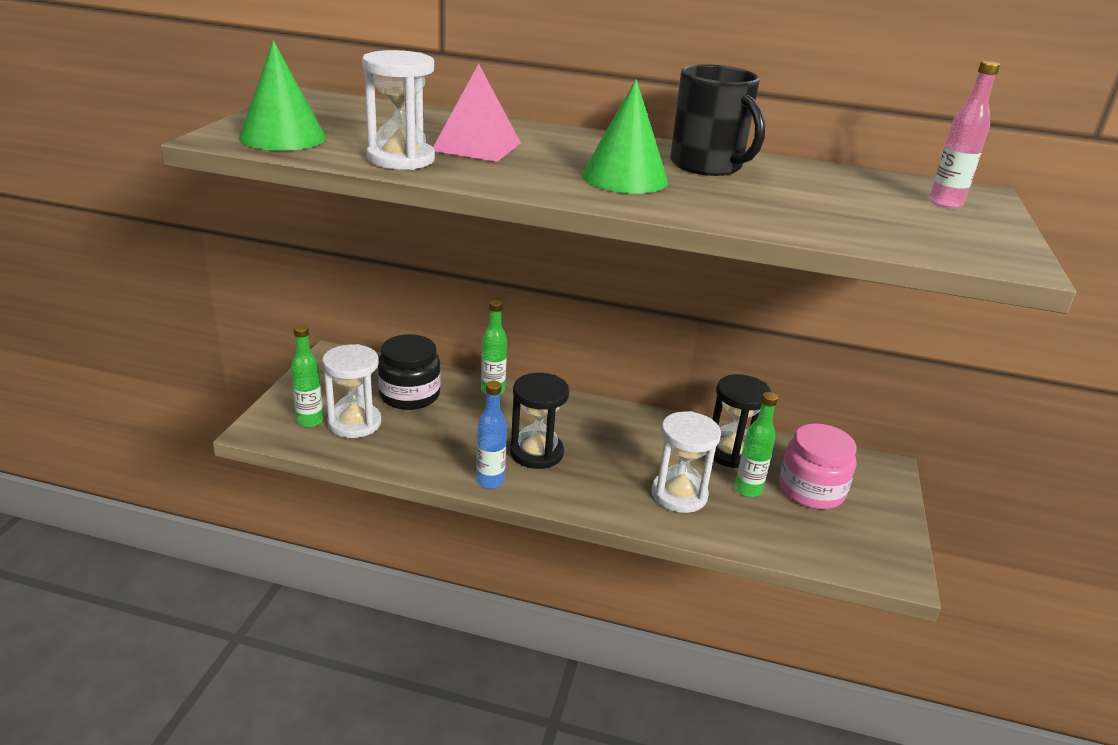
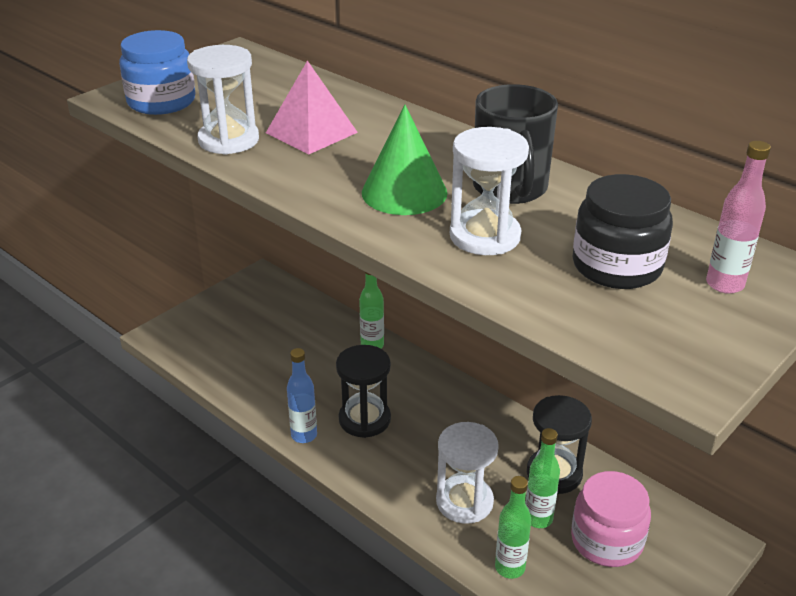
camera: 30 degrees right, 5 degrees up
green cone [239,40,326,151] -> blue jar [119,30,195,115]
green bottle [291,324,323,427] -> green bottle moved to [495,476,531,579]
white hourglass [322,344,381,438] -> white hourglass moved to [450,127,529,255]
black jar [378,334,441,410] -> black jar moved to [572,174,673,289]

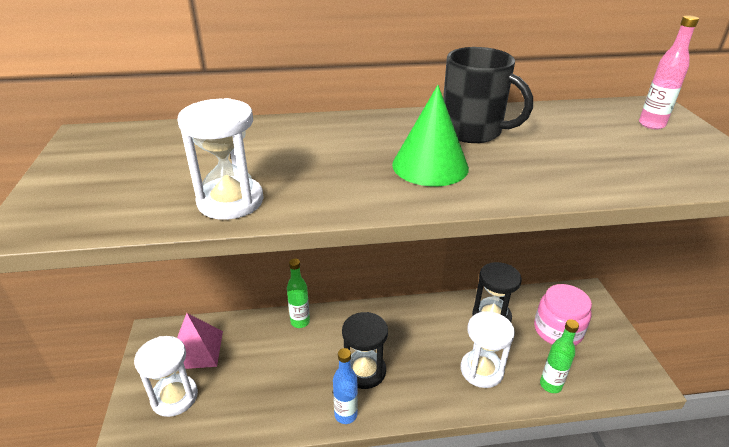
camera: 50 degrees left, 0 degrees up
blue jar [119,30,195,115] -> none
pink pyramid [266,60,358,155] -> pink pyramid moved to [177,313,223,369]
white hourglass [450,127,529,255] -> white hourglass moved to [134,336,198,417]
green bottle [525,428,560,528] -> none
black jar [572,174,673,289] -> none

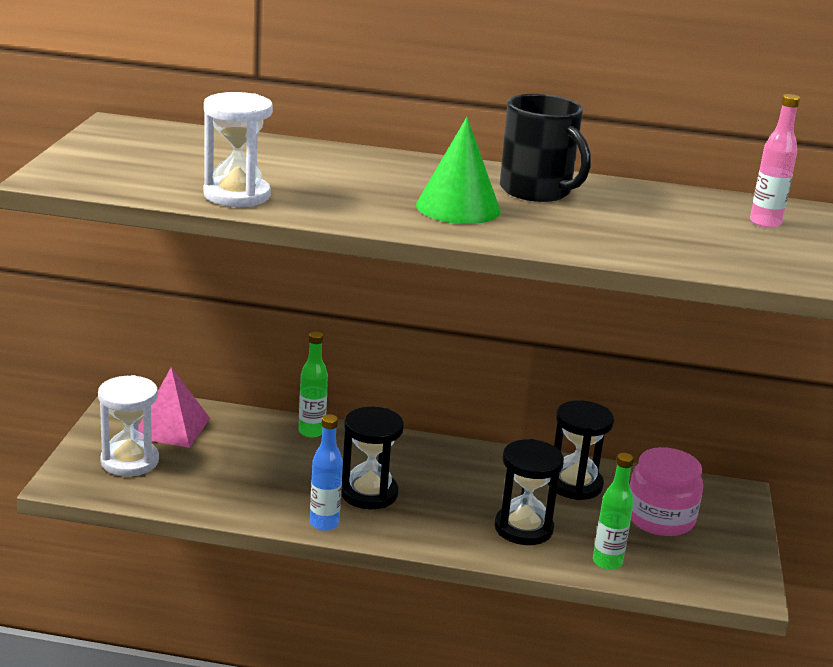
camera: 15 degrees right, 10 degrees down
white hourglass [461,311,515,388] -> black hourglass [494,439,564,545]

